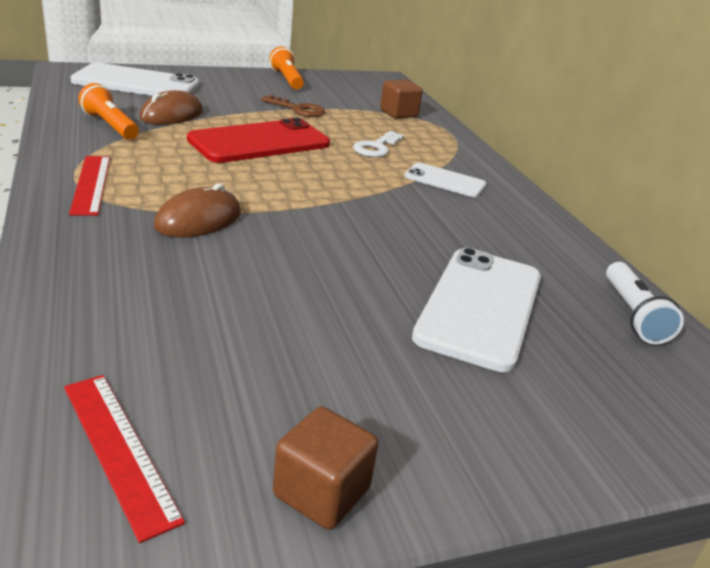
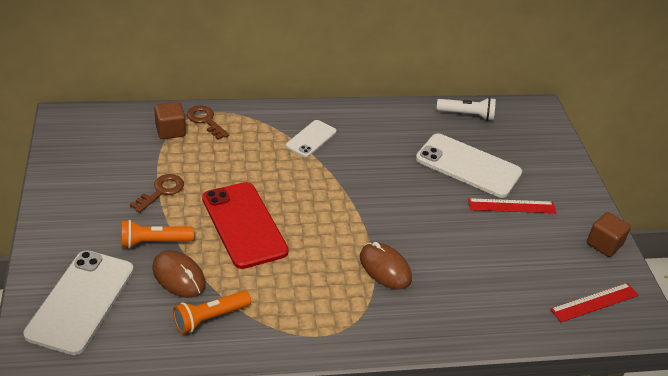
camera: 80 degrees left, 10 degrees up
red ruler [69,156,110,216] -> red ruler moved to [468,198,556,213]
orange flashlight [269,47,304,90] -> orange flashlight moved to [122,220,194,249]
white key [353,131,404,157] -> none
none -> brown key [187,106,229,140]

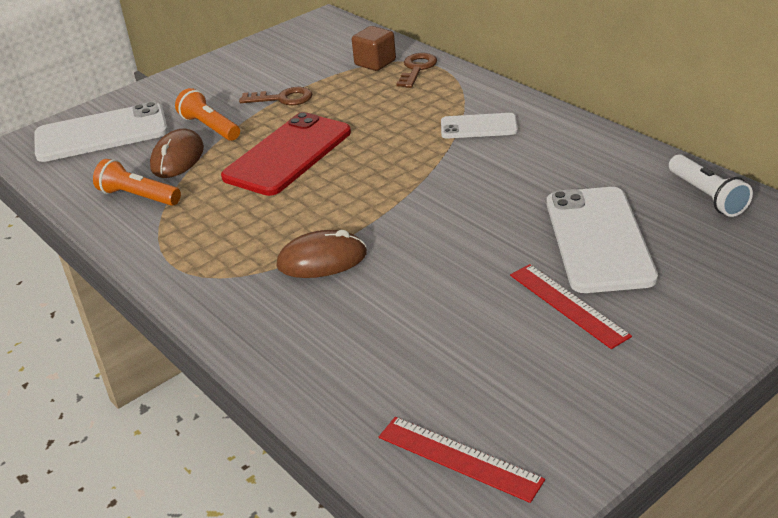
camera: 65 degrees right, 5 degrees down
brown mouse [360,242,412,289] -> brown mouse turned 60 degrees clockwise [277,230,367,278]
brown cube [587,212,631,257] -> none

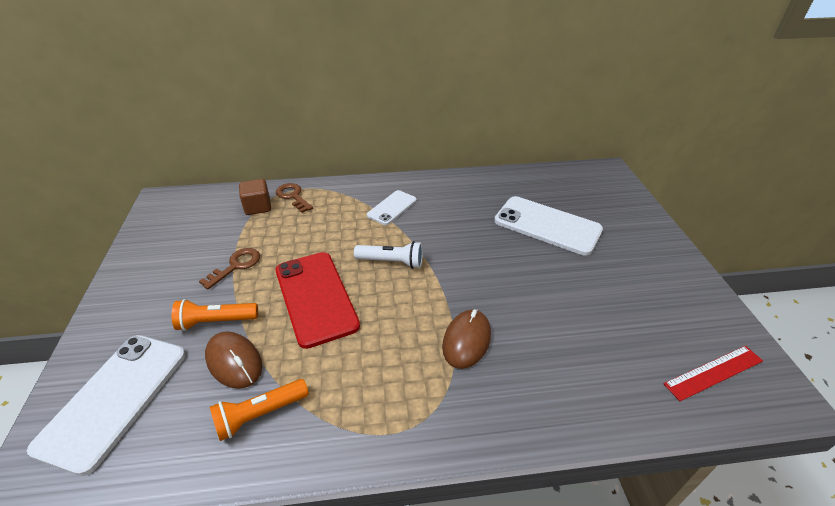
camera: 60 degrees left, 5 degrees up
red ruler [510,264,632,349] -> none
white flashlight [669,154,753,217] -> white flashlight moved to [354,241,423,269]

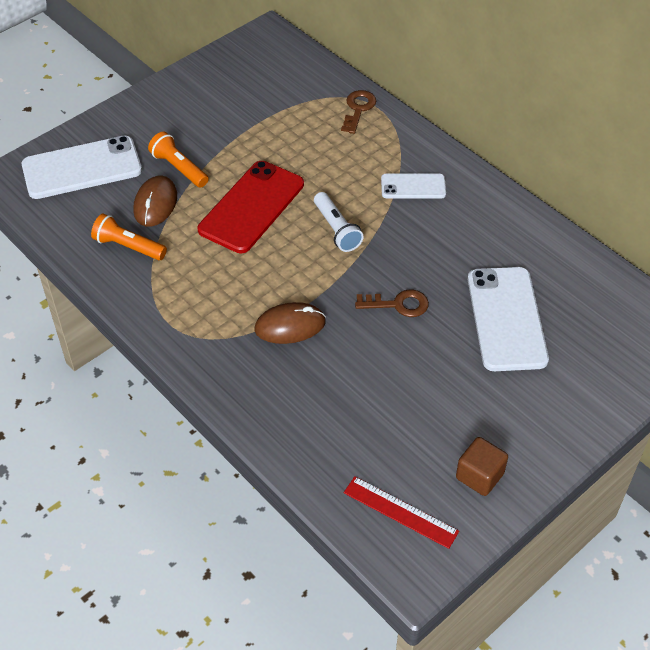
camera: 55 degrees right, 10 degrees up
brown key [199,248,260,289] -> brown key moved to [355,289,429,317]
brown cube [239,179,271,215] -> brown cube moved to [456,437,508,496]

